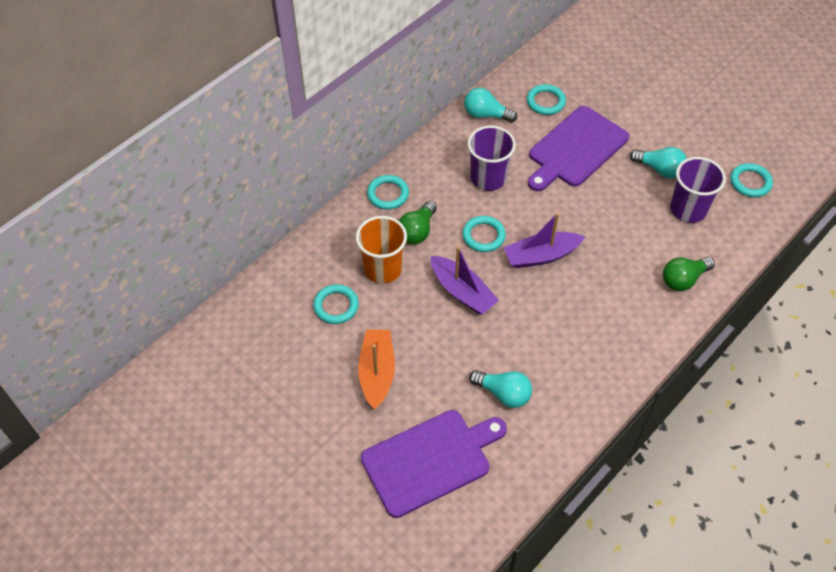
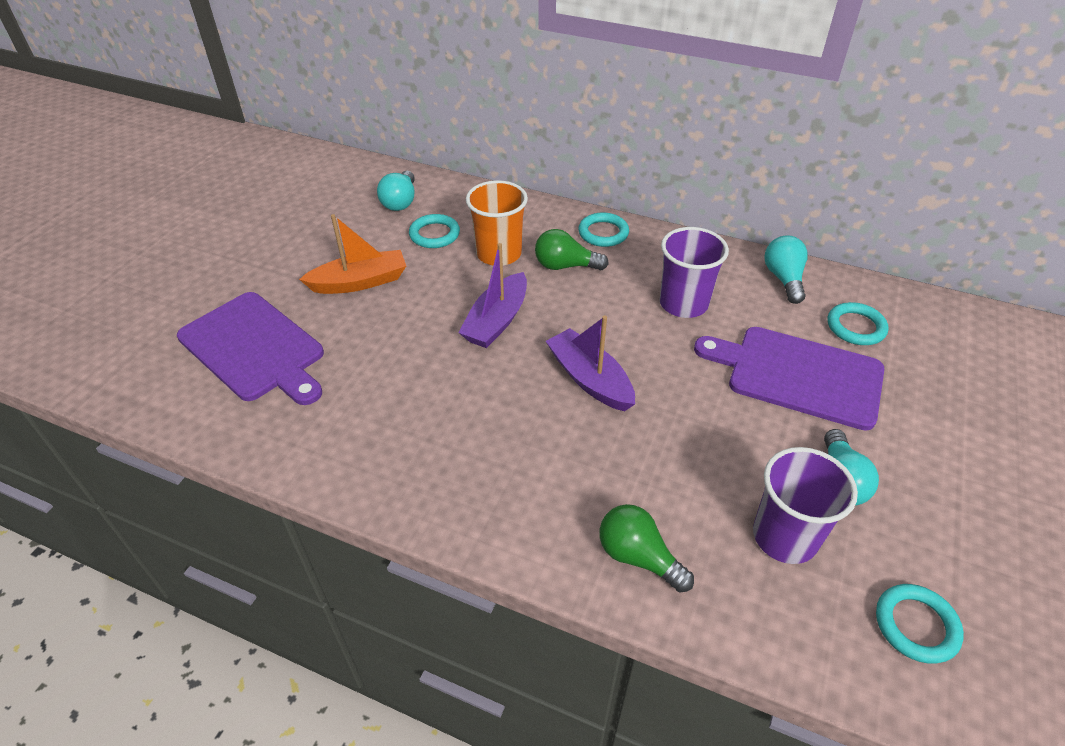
camera: 70 degrees right, 10 degrees down
turquoise ring [462,216,506,252] -> none
turquoise light bulb [469,370,532,408] -> turquoise light bulb moved to [377,171,415,211]

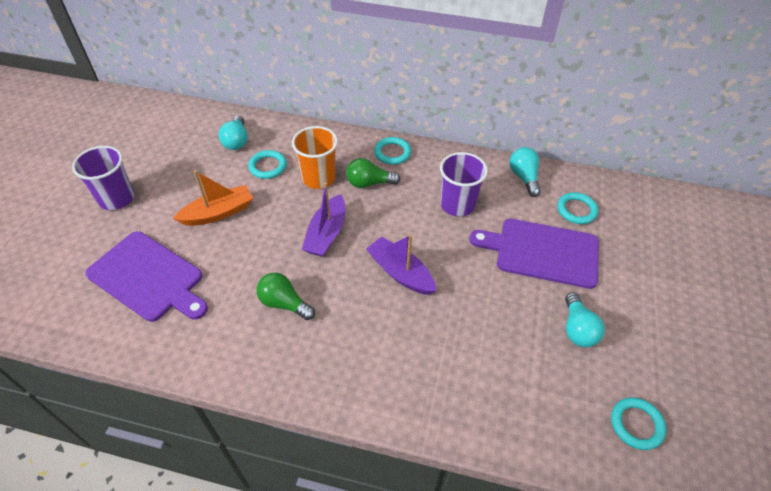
camera: 10 degrees left, 5 degrees up
green light bulb [600,504,694,593] -> green light bulb moved to [256,273,315,320]
purple cup [753,447,858,564] -> purple cup moved to [72,146,134,210]

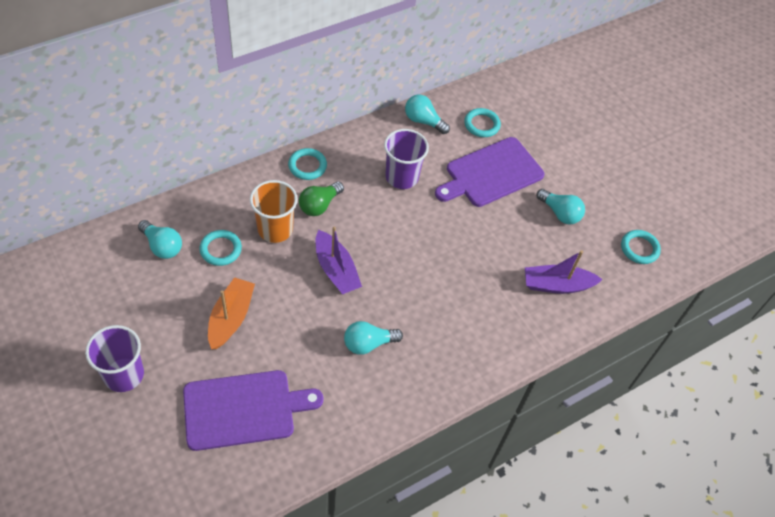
camera: 50 degrees left, 5 degrees up
green light bulb [256,273,315,320] -> turquoise light bulb [344,321,403,355]
purple boat [366,234,436,295] -> purple boat moved to [525,250,603,294]

